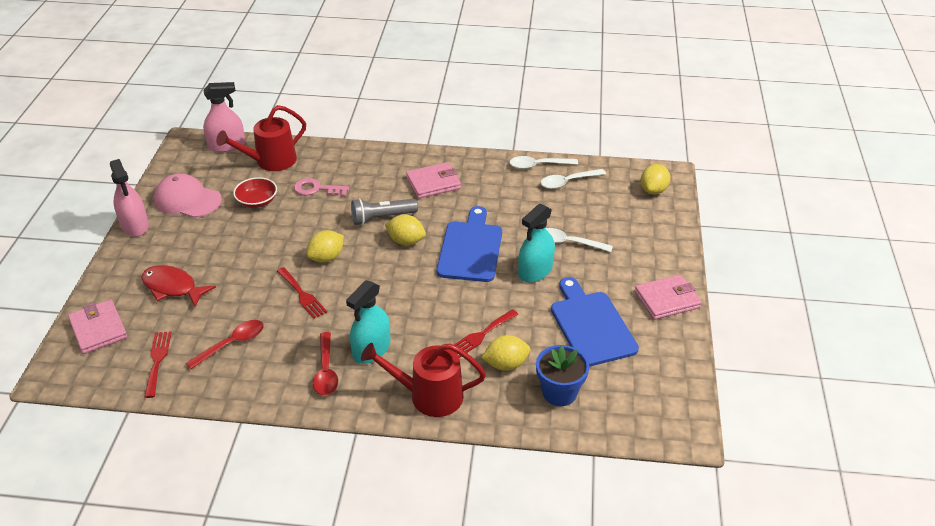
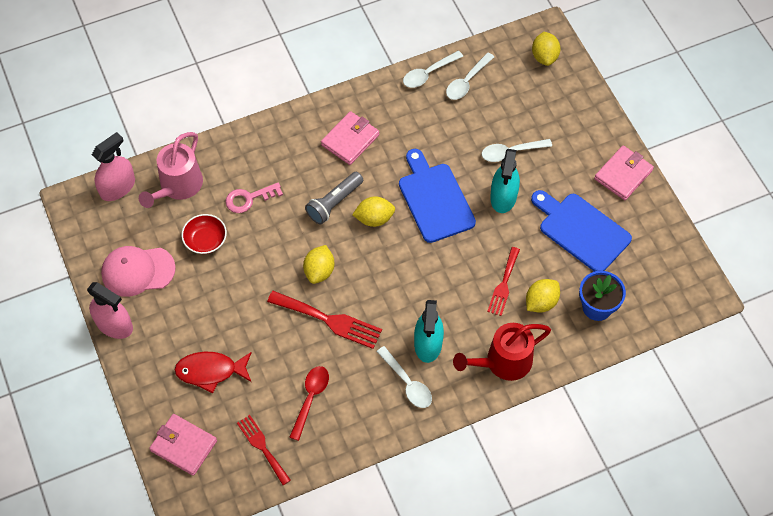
camera: 30 degrees left, 20 degrees up
red watering can [216,105,306,171] -> pink watering can [139,132,203,208]
red fork [277,267,327,319] -> red fork [267,291,382,349], size x1.52
red spoon [313,332,338,396] -> white spoon [377,346,432,408]

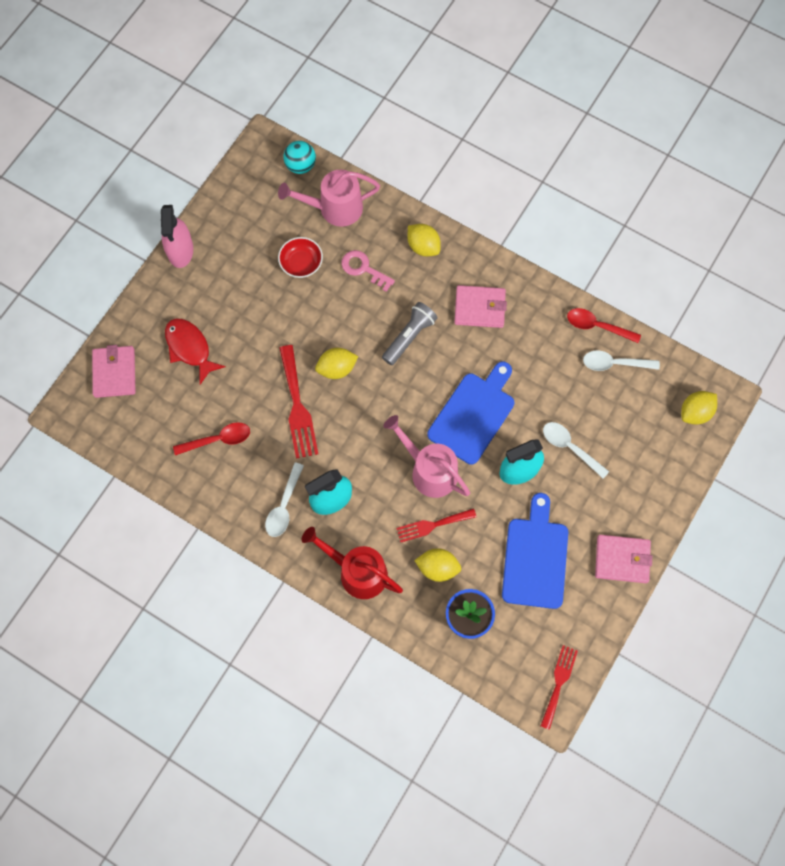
camera: 55 degrees right, 10 degrees up
pink spray bottle [92,132,135,201] -> turquoise ball [283,141,316,174]
pink cap [101,246,176,297] -> none
red fork [237,415,291,485] -> red fork moved to [541,645,578,730]
grey flashlight [305,172,363,225] -> grey flashlight turned 120 degrees clockwise [382,302,438,365]
yellow lemon [352,196,395,227] -> yellow lemon moved to [407,224,441,257]
white spoon [403,51,463,88] -> red spoon [567,308,641,343]
none -> pink watering can [383,415,470,498]

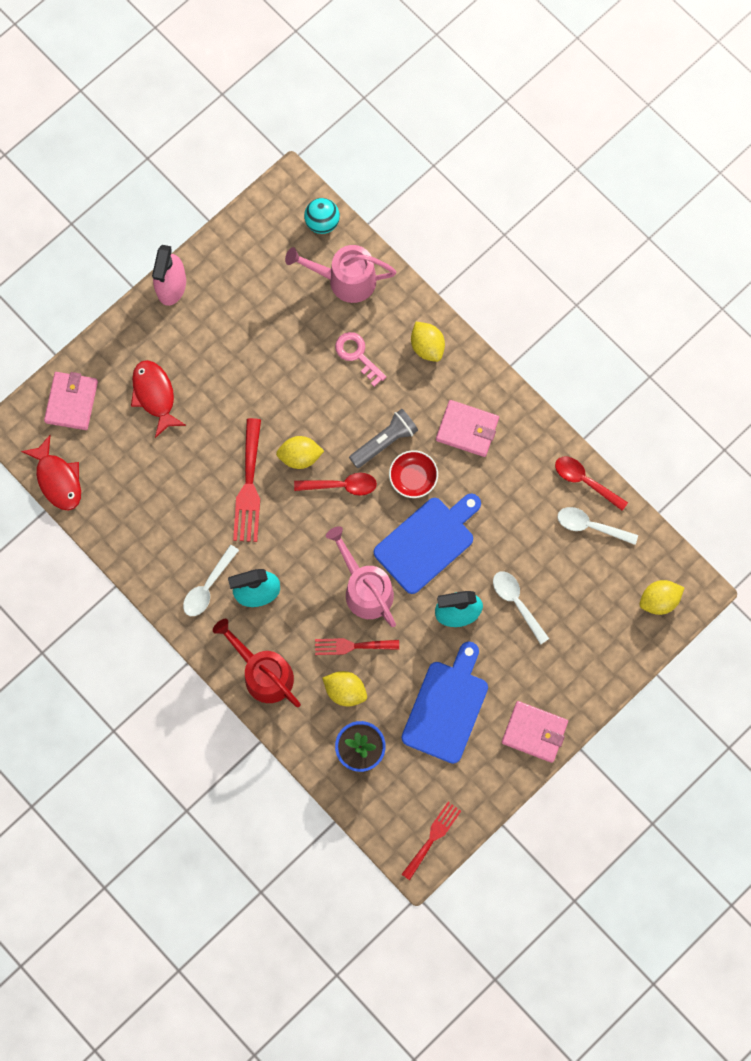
camera: 15 degrees right, 5 degrees up
red spoon [173,422,250,455] -> red spoon moved to [294,473,377,496]
red bowl [278,237,323,278] -> red bowl moved to [389,450,438,498]
none -> red fish [21,435,81,510]

